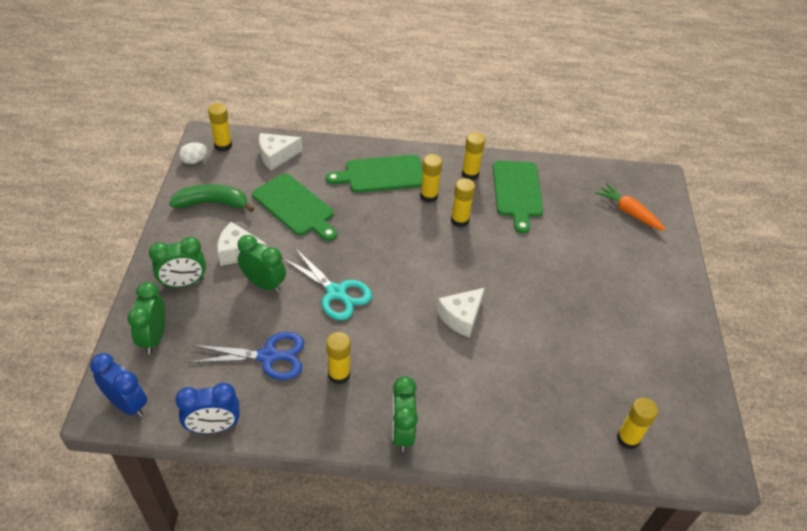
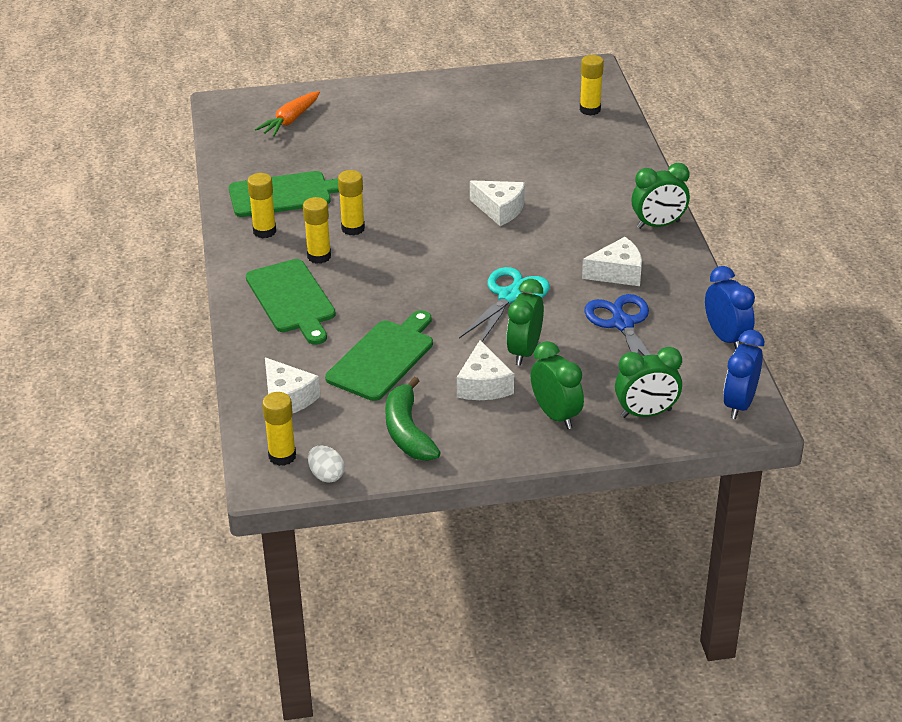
camera: 100 degrees left, 10 degrees down
yellow glue stick [326,332,351,385] -> white cheese [582,237,642,286]

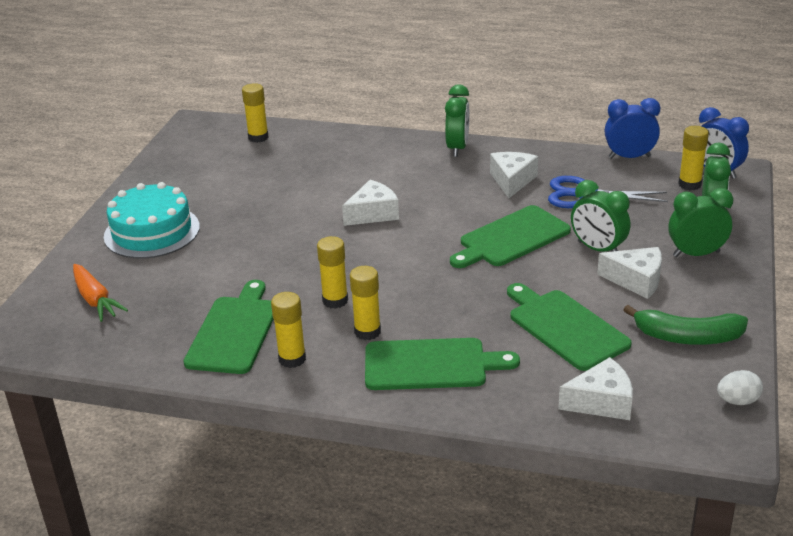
camera: 65 degrees left, 5 degrees down
yellow glue stick [262,392,296,466] -> yellow glue stick moved to [678,126,709,190]
turquoise scissors [459,267,550,342] -> green cutting board [450,205,571,268]
none -> turquoise cake [104,182,200,258]

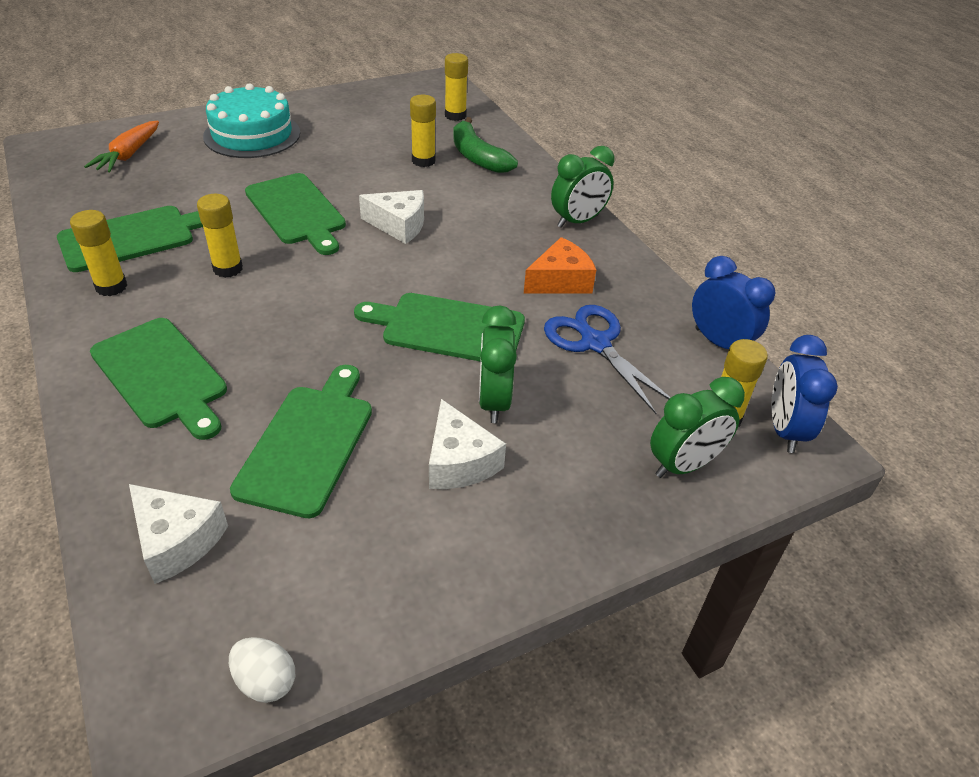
camera: 45 degrees right, 10 degrees up
yellow glue stick [350,266,381,340] -> yellow glue stick moved to [410,95,436,167]
white cheese [490,152,538,198] -> orange cheese [524,237,596,294]
green banana [624,305,748,345] -> green banana moved to [453,117,518,173]
green clock [668,188,734,257] -> none
none -> green cutting board [245,173,346,255]

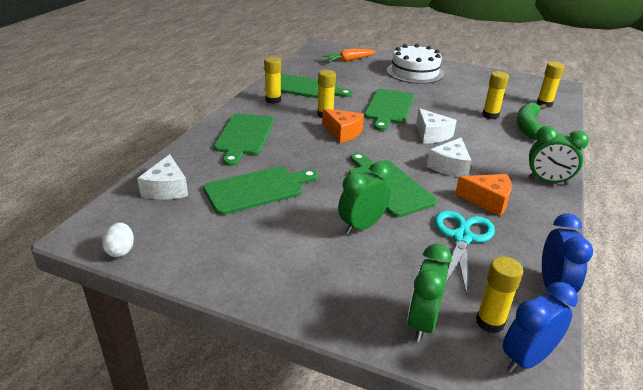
camera: 50 degrees right, 10 degrees down
turquoise cake [203,83,300,158] -> white cake [387,44,444,84]
white cheese [429,399,506,489] -> white cheese moved to [427,138,472,177]
blue scissors [544,305,671,414] -> turquoise scissors [435,211,495,296]
green clock [650,377,745,478] -> green clock turned 90 degrees clockwise [408,244,452,342]
none -> orange cheese [322,109,364,143]

